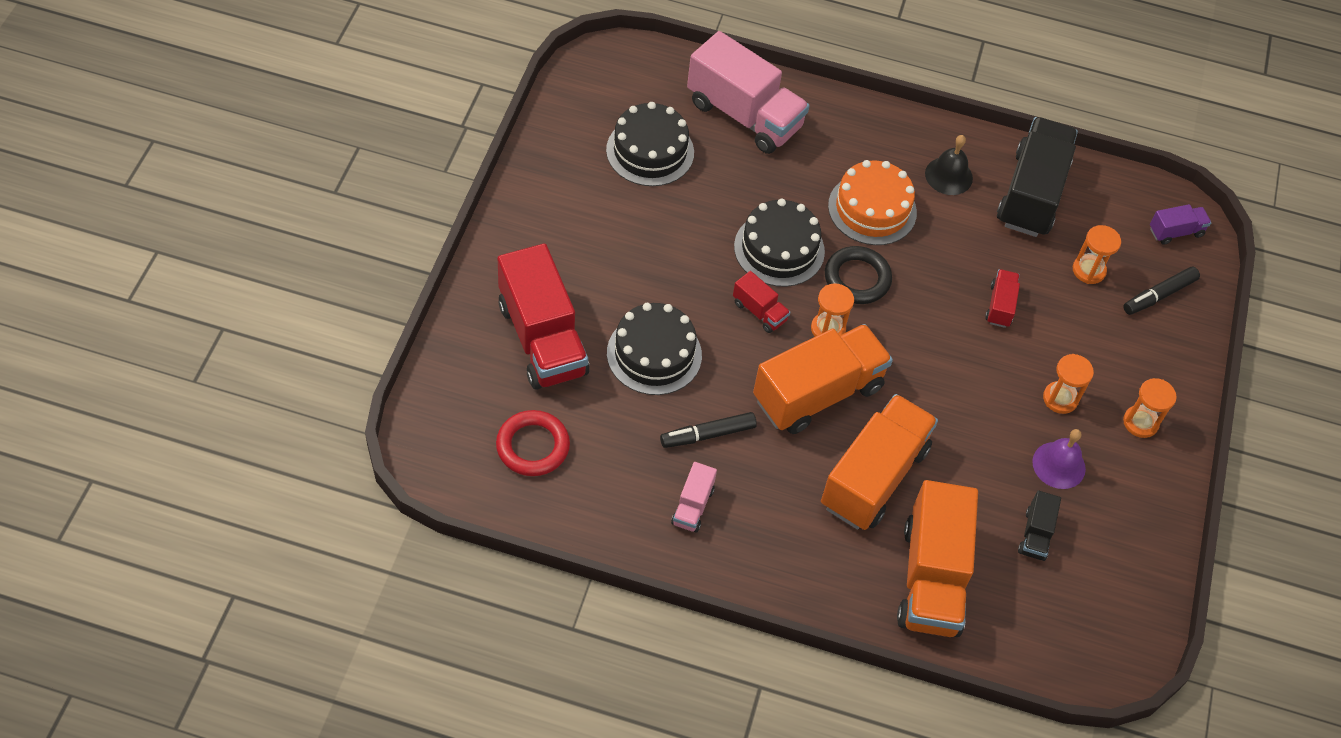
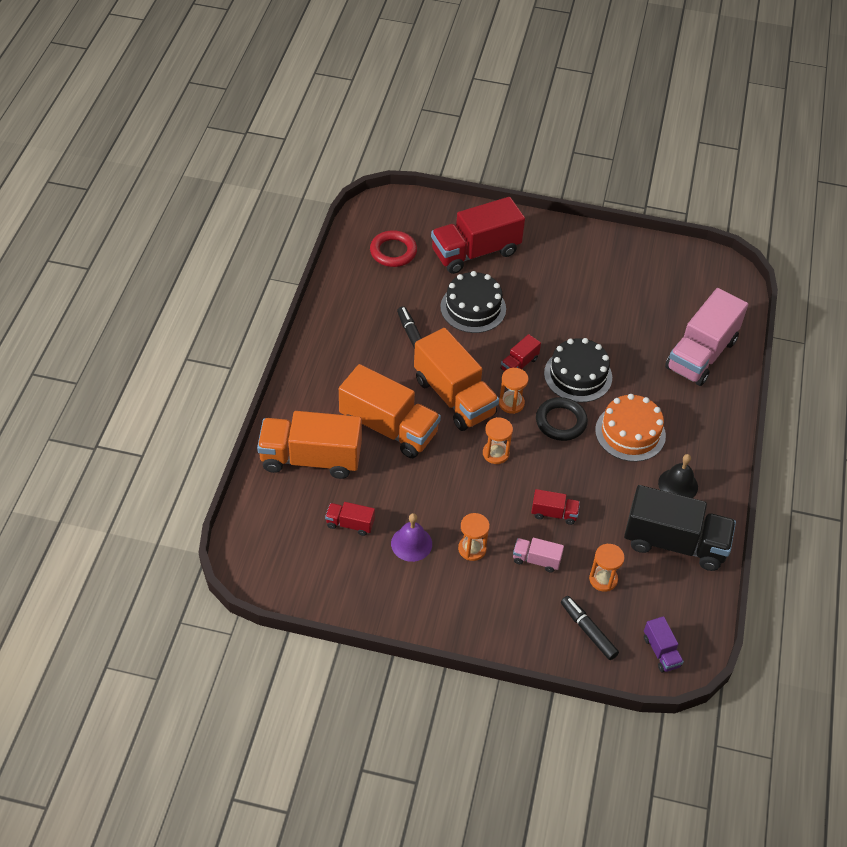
camera: 90 degrees right, 5 degrees down
black cake [606,102,694,186] -> none
pink truck [671,462,717,532] -> pink truck moved to [513,538,564,572]
black truck [1018,491,1061,561] -> red truck [325,502,375,536]
orange hourglass [1123,378,1177,438] -> orange hourglass moved to [483,417,513,464]

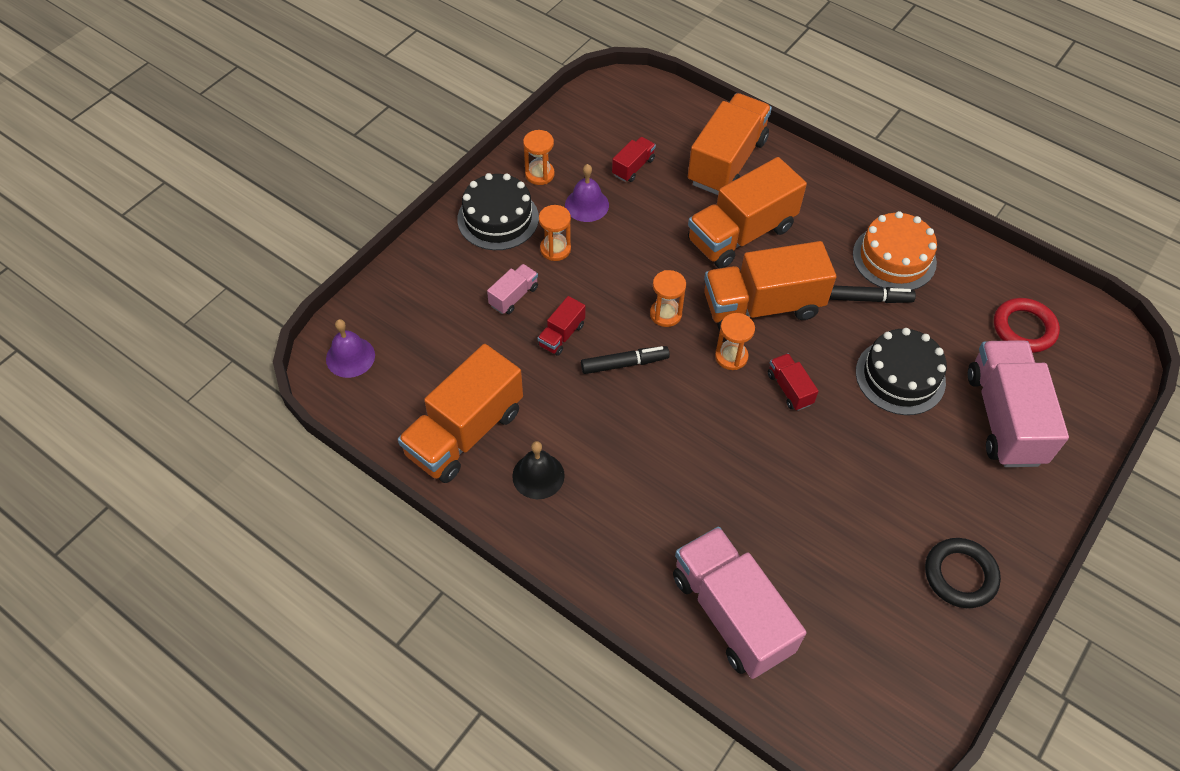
camera: 115 degrees right, 5 degrees up
red truck [431,197,525,274] -> pink truck [968,340,1069,467]
black ring [536,397,588,441] -> black ring moved to [925,538,1001,608]
black cake [544,338,612,402] -> black cake moved to [457,173,539,250]
black marker [561,596,619,660] -> black marker moved to [581,346,670,374]
orange hourglass [589,544,625,592] -> orange hourglass moved to [523,130,555,185]
orange cake [595,394,666,462] -> orange cake moved to [853,211,937,290]
black truck [624,485,736,571] -> orange truck [398,344,523,483]
purple truck [644,616,684,672] -> purple bell [326,319,375,378]

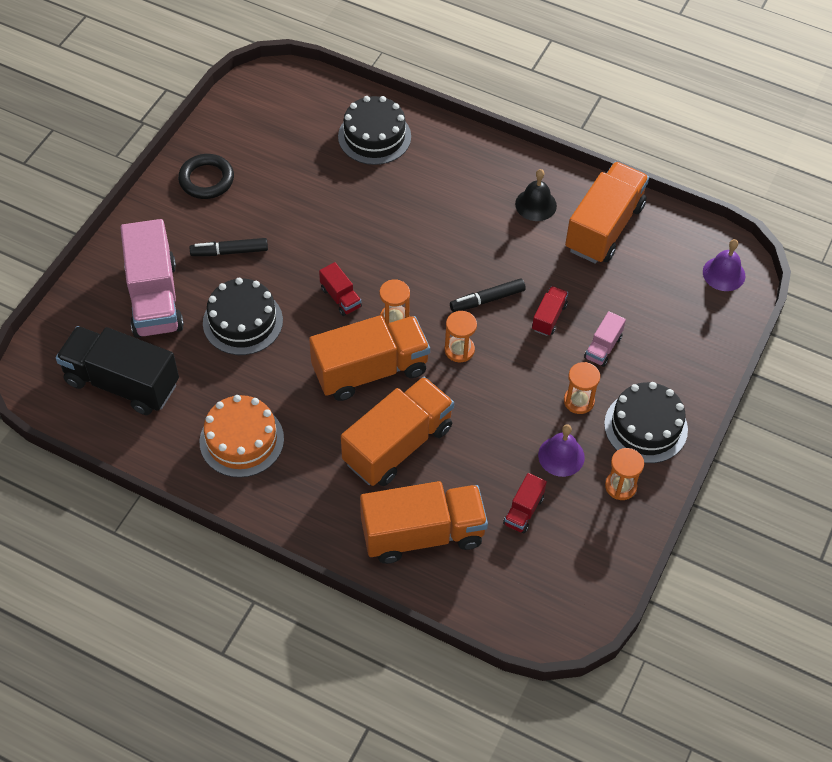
camera: 170 degrees right, 0 degrees up
pink truck [673,527,806,679] -> black cake [338,96,411,165]
orange truck [688,93,772,195] -> orange truck turned 120 degrees counterclockwise [360,481,488,564]
black marker [829,286,916,303] -> black marker moved to [190,238,268,256]
red ring [994,298,1060,353] -> black truck [56,326,179,415]

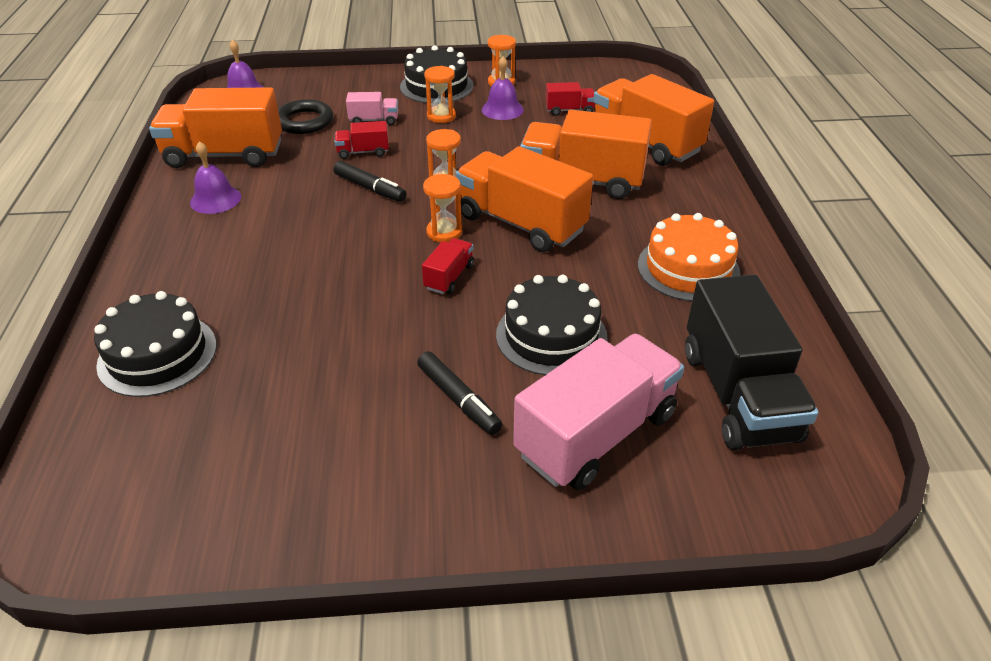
camera: 120 degrees left, 15 degrees down
black ring [178,154,234,199] -> black ring moved to [278,99,333,134]
black bell [515,169,557,221] -> purple bell [190,141,241,214]

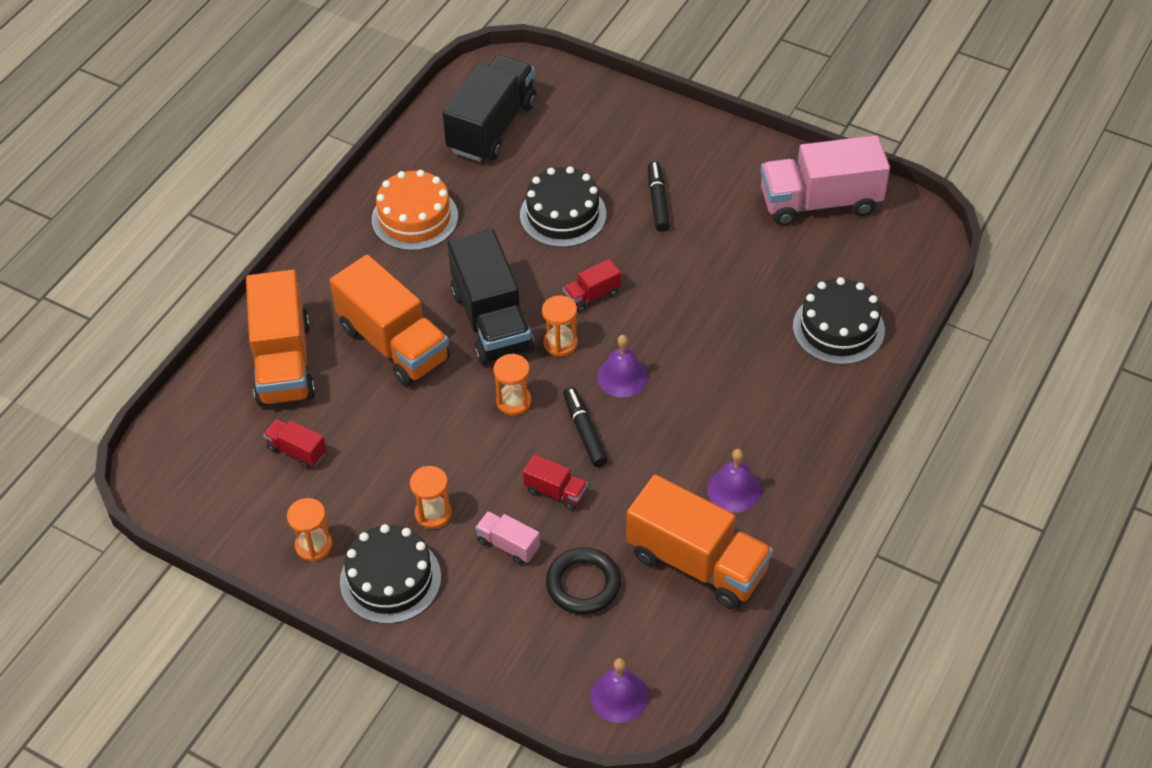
camera: 145 degrees left, 10 degrees up
orange truck [456,146,593,252] -> black truck [447,229,534,365]
purple bell [482,57,524,120] -> purple bell moved to [597,335,648,397]
pink truck [513,334,684,490] -> pink truck moved to [760,135,890,226]

